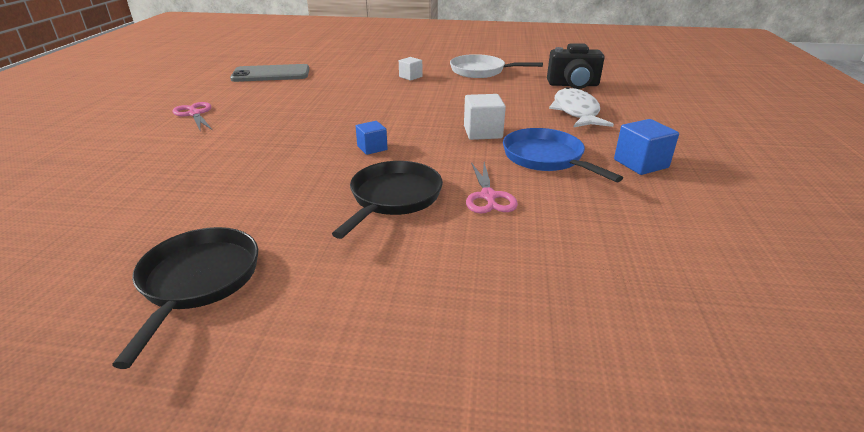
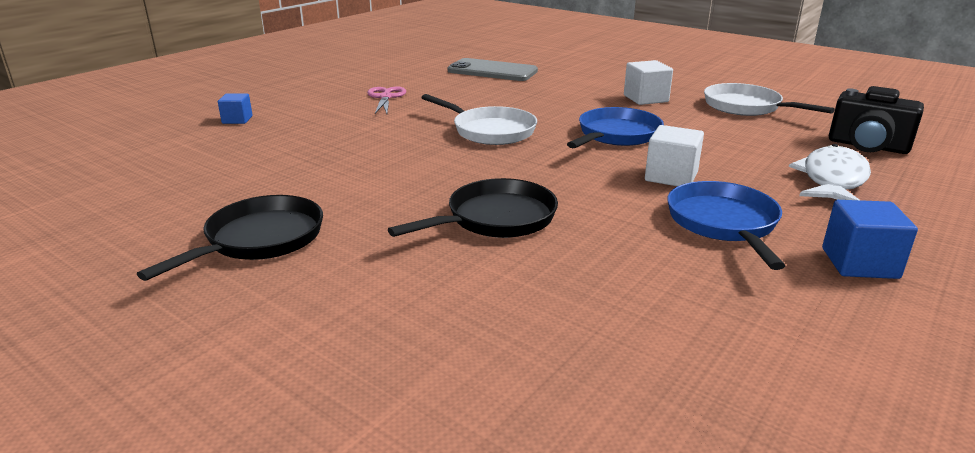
camera: 30 degrees right, 5 degrees down
blue cube [356,121,388,155] -> blue cube moved to [218,94,252,124]
white cube [399,57,422,81] -> white cube [624,60,673,105], size x1.55
pink scissors [466,162,518,214] -> none
none -> white pan [421,94,537,145]
none -> blue pan [567,107,664,148]

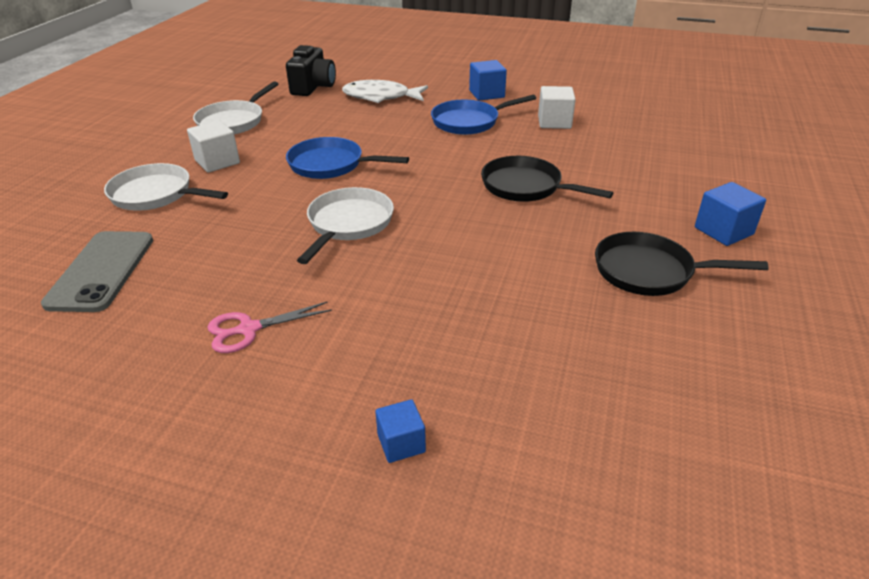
camera: 110 degrees left, 10 degrees up
white cube [645,125,704,186] -> white cube moved to [538,86,576,129]
none -> white pan [104,163,228,210]
none -> blue cube [695,182,766,246]

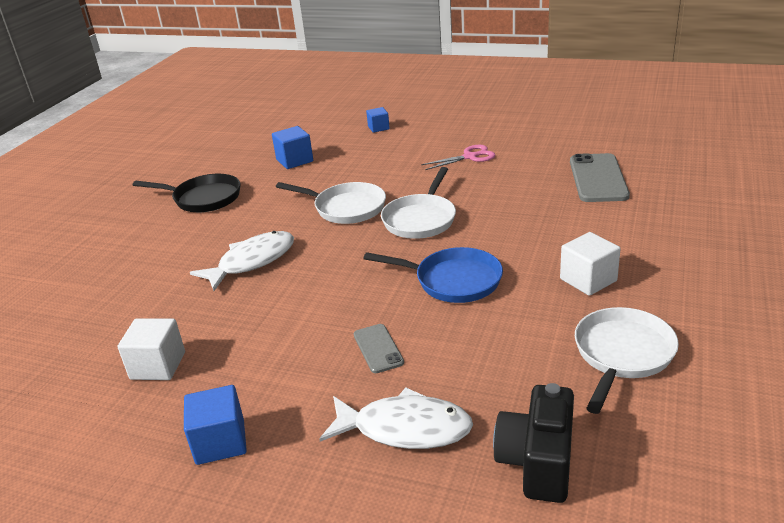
camera: 175 degrees left, 5 degrees down
white pan [104,163,228,210] -> white pan moved to [276,182,386,224]
blue pan [431,95,536,135] -> none
black pan [481,156,613,202] -> white fish [190,231,294,291]
blue cube [695,182,766,246] -> blue cube moved to [272,126,313,169]
none -> grey phone [353,324,404,373]

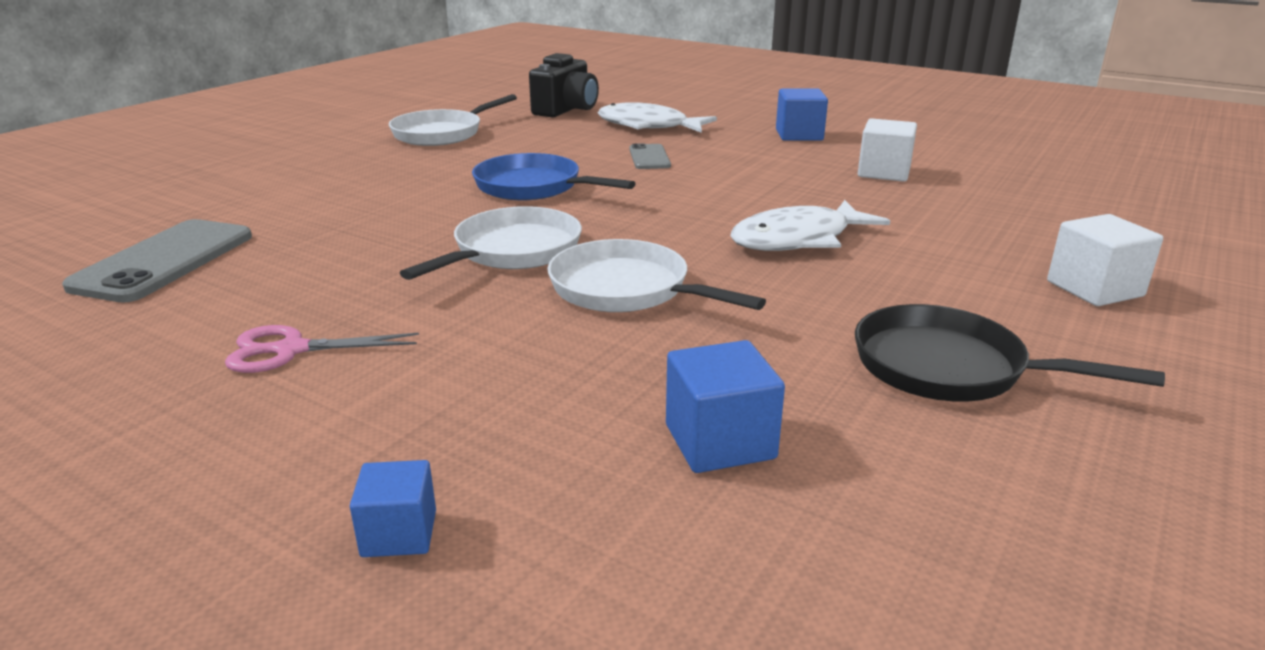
camera: 170 degrees left, 5 degrees down
white cube [560,232,621,296] -> white cube moved to [1047,214,1163,306]

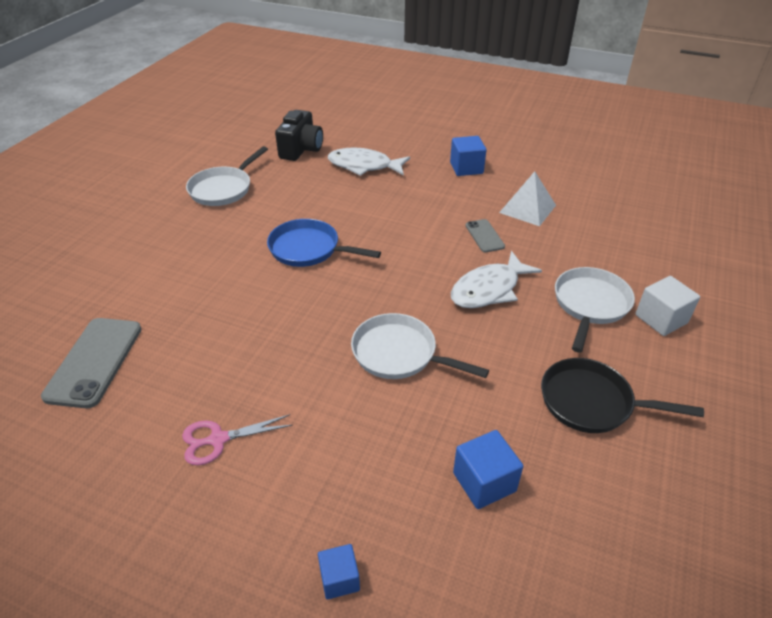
camera: 10 degrees left, 15 degrees up
white pan [400,206,582,280] -> white pan moved to [555,267,635,353]
grey phone [629,143,671,169] -> grey phone moved to [466,219,505,252]
white cube [858,118,917,182] -> white pyramid [499,171,556,226]

